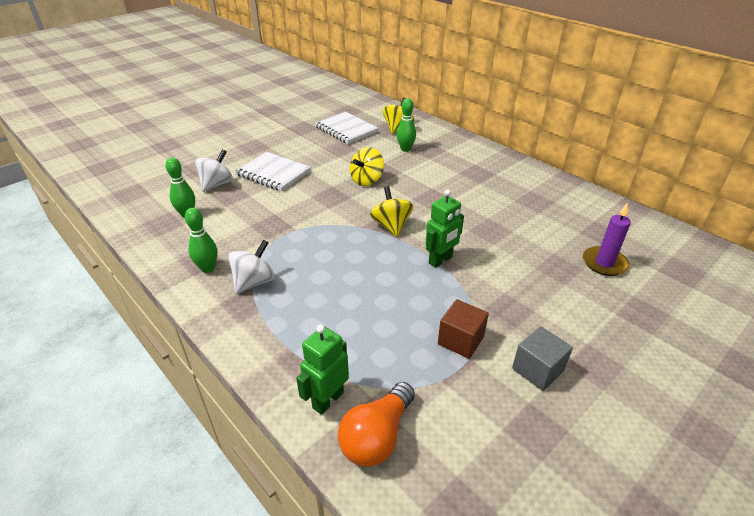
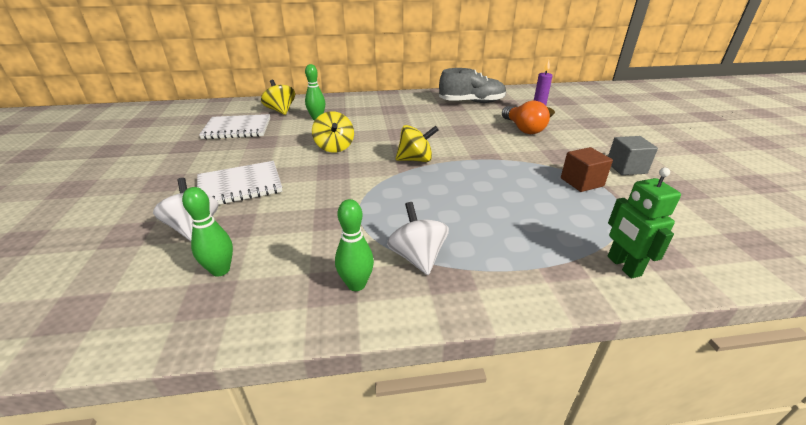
camera: 55 degrees left, 5 degrees down
orange light bulb [338,382,415,467] -> orange light bulb moved to [502,101,550,134]
yellow spinning top [370,186,413,237] -> yellow spinning top turned 150 degrees clockwise [396,125,439,162]
green robot [426,189,464,268] -> none
none -> grey shoe [439,68,506,103]

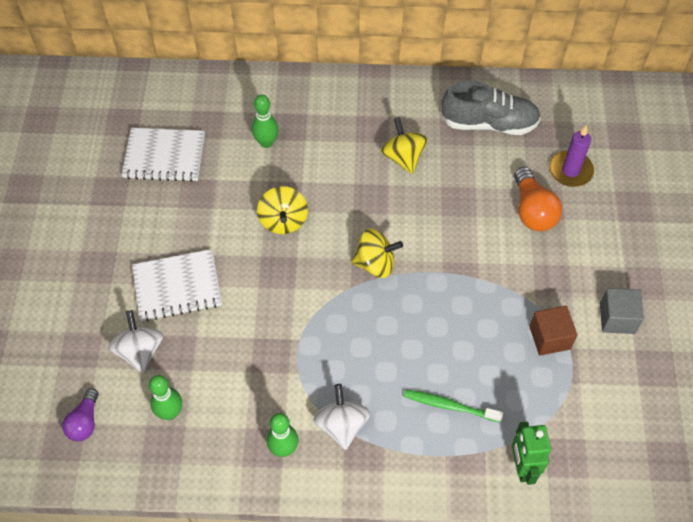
camera: 10 degrees right, 25 degrees up
yellow spinning top [261,80,295,115] -> yellow spinning top moved to [381,117,428,174]
none -> purple light bulb [62,388,99,441]
none -> green toothbrush [404,389,503,422]

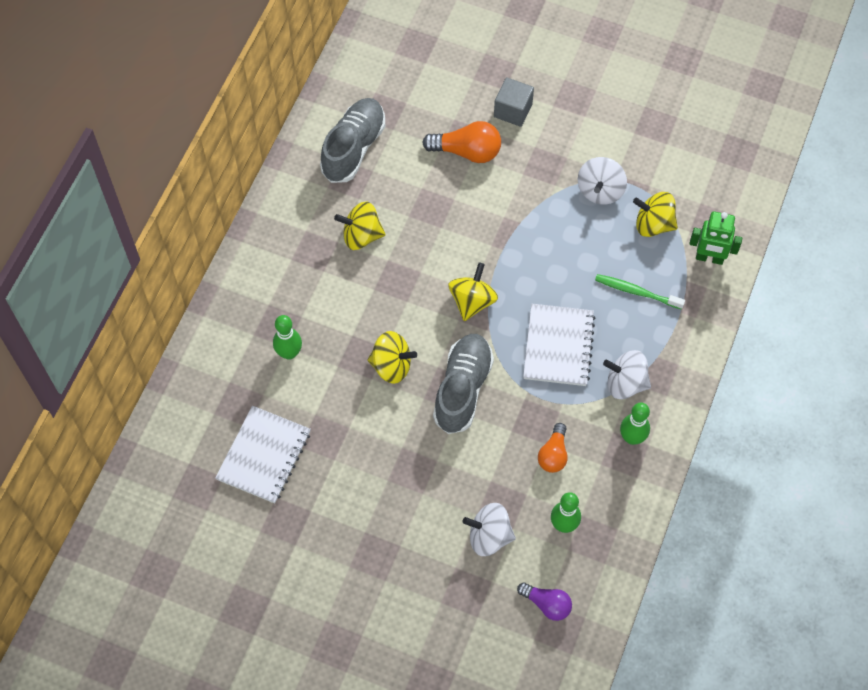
camera: 70 degrees left, 5 degrees up
white notebook [132,249,222,322] -> white notebook moved to [523,304,596,386]
green toothbrush [404,389,503,422] -> green toothbrush turned 75 degrees clockwise [595,274,685,309]
brown cube [529,306,577,355] -> white spinning top [578,157,627,205]
purple candle [549,125,594,187] -> none
grey cube [600,288,644,334] -> grey cube moved to [494,77,534,127]
none -> grey shoe [433,334,494,434]
none -> orange light bulb [538,423,568,473]
none -> yellow spinning top [633,192,678,237]

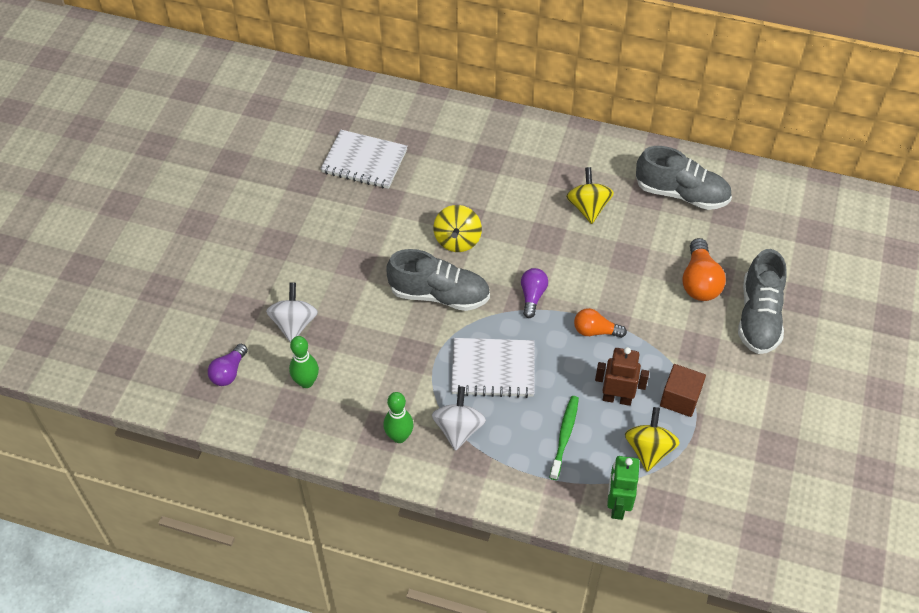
camera: 85 degrees right, 10 degrees down
green bowling pin [273,315,302,360] -> none
yellow spinning top [448,262,498,321] -> purple light bulb [521,268,548,318]
grey cube [494,77,534,127] -> grey shoe [738,249,787,354]
orange light bulb [538,423,568,473] -> orange light bulb moved to [574,308,627,338]
white spinning top [578,157,627,205] -> brown cube [660,364,706,417]
none -> brown robot [595,347,649,406]

